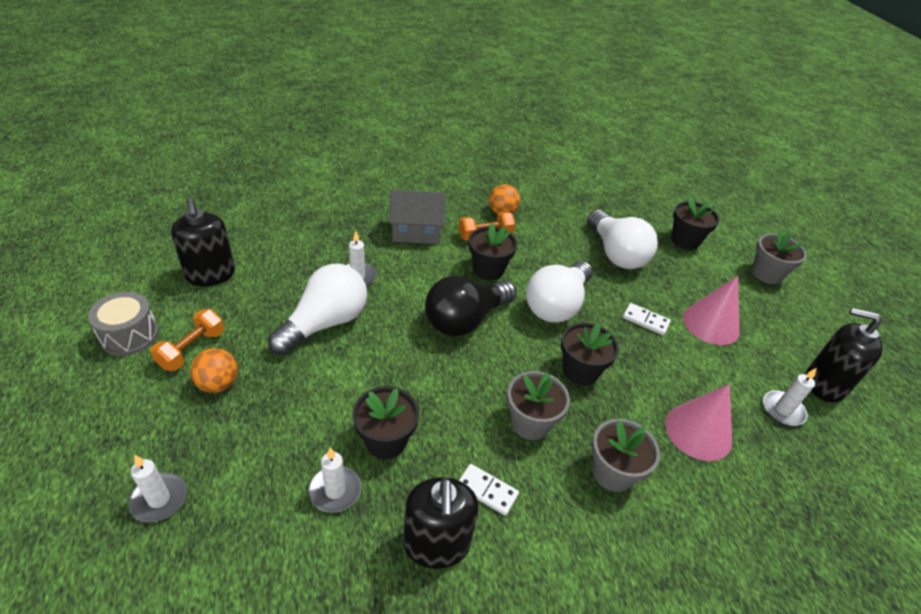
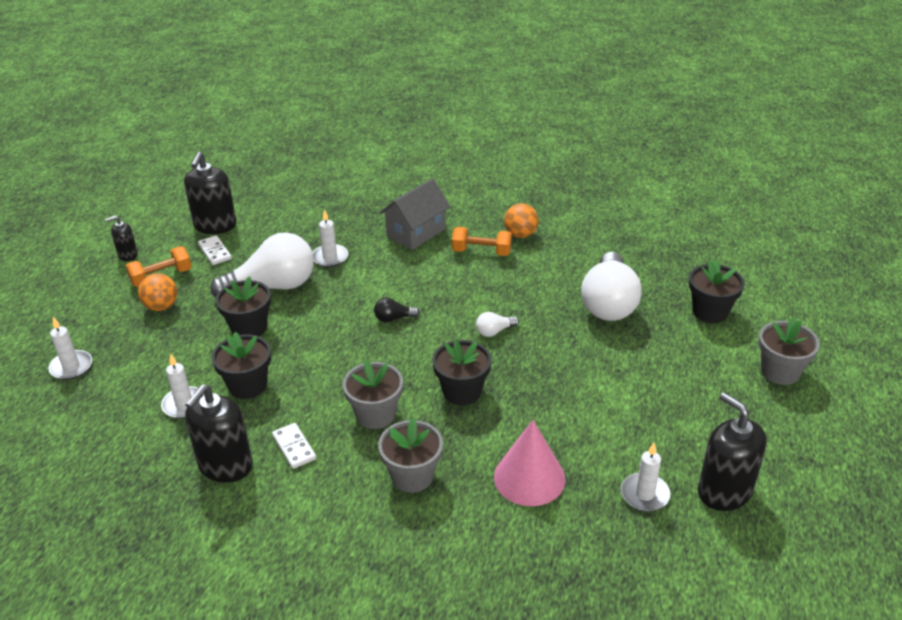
camera: 35 degrees right, 5 degrees down
grey drum [88,292,159,356] -> black soap dispenser [105,215,138,261]
grey house [389,190,445,244] -> grey house turned 75 degrees counterclockwise [379,178,450,250]
black light bulb [425,276,516,336] -> black light bulb [374,298,420,322], size x0.42
black flower pot [469,223,517,280] -> black flower pot moved to [216,276,271,336]
white light bulb [526,261,593,323] -> white light bulb [476,312,519,337], size x0.42
white domino [623,303,671,335] -> white domino moved to [198,235,232,265]
pink cone [683,276,740,345] -> none

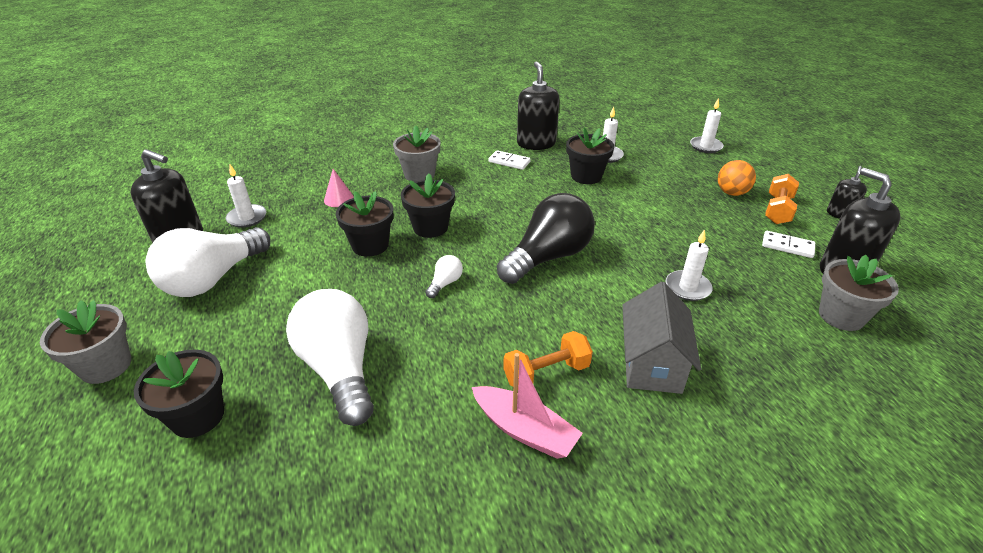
camera: 145 degrees right, 0 degrees up
white light bulb [211,232,314,297] -> white light bulb moved to [145,227,271,297]
black flower pot [216,276,271,336] -> black flower pot moved to [336,191,393,257]
grey flower pot [343,360,403,429] -> grey flower pot moved to [819,255,899,331]
black light bulb [374,298,420,322] -> black light bulb [497,193,595,284], size x2.39
pink cone [494,420,565,506] -> pink cone [324,169,354,207], size x0.54
orange ball [504,203,539,238] -> pink boat [472,353,583,459]

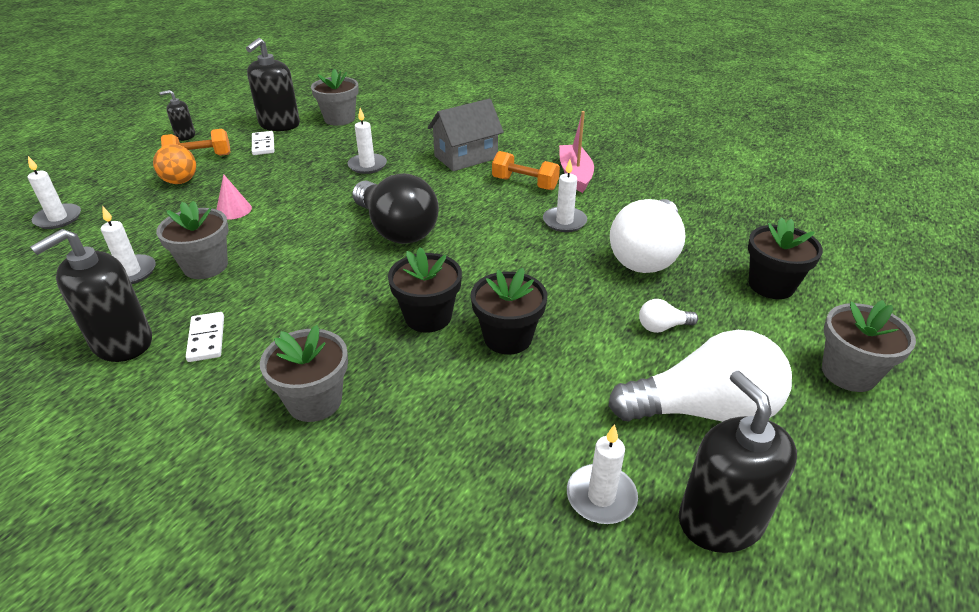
camera: 130 degrees left, 0 degrees up
pink cone [324,169,354,207] -> pink cone moved to [216,174,252,220]
white light bulb [425,255,463,298] -> white light bulb moved to [639,299,699,333]
black light bulb [497,193,595,284] -> black light bulb turned 135 degrees counterclockwise [352,174,439,244]
black flower pot [566,128,614,184] -> grey flower pot [156,201,229,279]
none -> white candle [543,159,587,232]

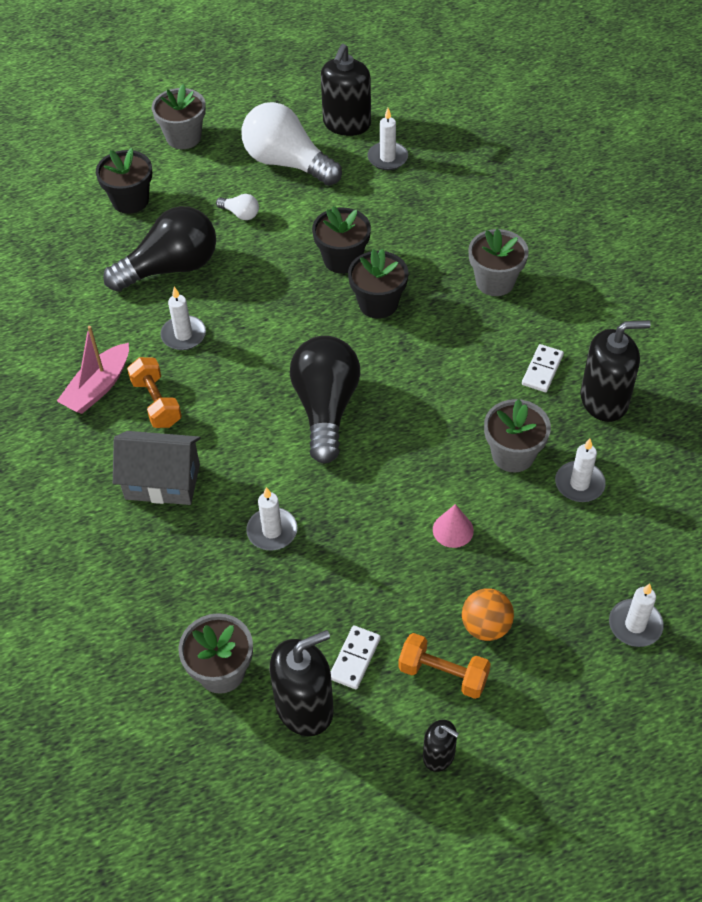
camera: 140 degrees left, 15 degrees up
white light bulb [610,199,686,273] -> black light bulb [103,206,216,292]

